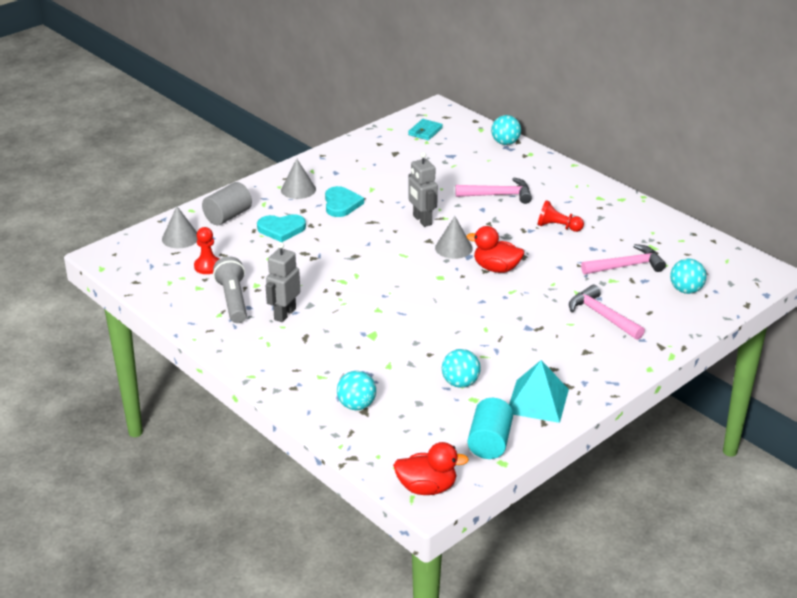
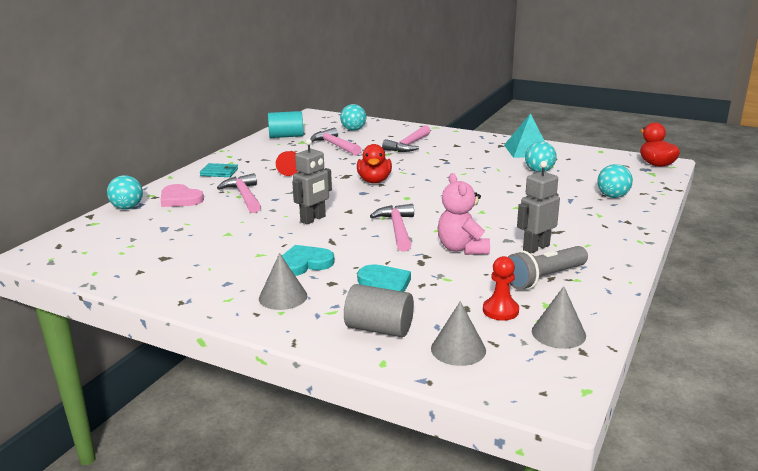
camera: 110 degrees left, 10 degrees down
grey robot [266,242,300,322] -> grey robot turned 135 degrees clockwise [517,161,560,253]
turquoise wallet [408,119,443,140] -> turquoise wallet moved to [200,163,238,177]
grey cone [435,216,473,259] -> grey cone moved to [532,286,586,349]
turquoise cylinder [468,398,513,459] -> turquoise cylinder moved to [268,111,303,138]
none -> pink heart [161,184,204,207]
none -> pink hammer [370,204,414,252]
none -> pink teddy bear [438,173,490,255]

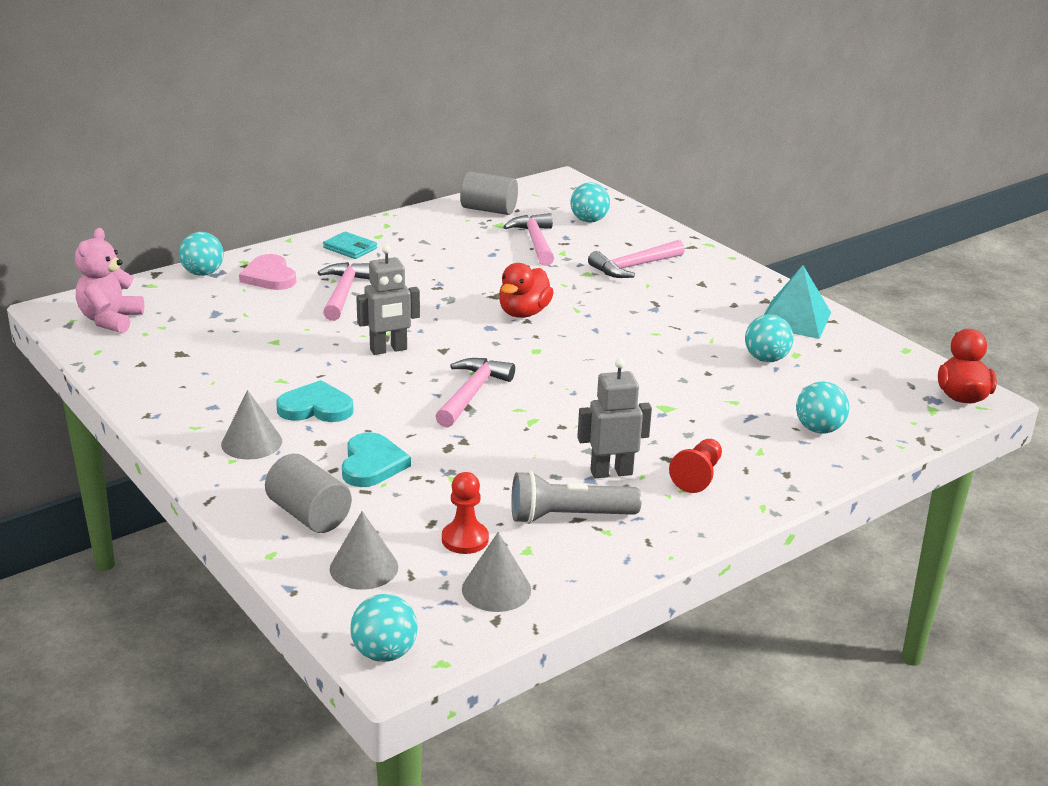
camera: 25 degrees right, 5 degrees up
turquoise cylinder [268,111,303,138] -> grey cylinder [460,172,518,215]
red pawn [276,151,298,176] -> red pawn moved to [669,439,722,493]
pink teddy bear [438,173,490,255] -> pink teddy bear moved to [75,228,144,333]
none -> turquoise ball [350,594,418,662]

